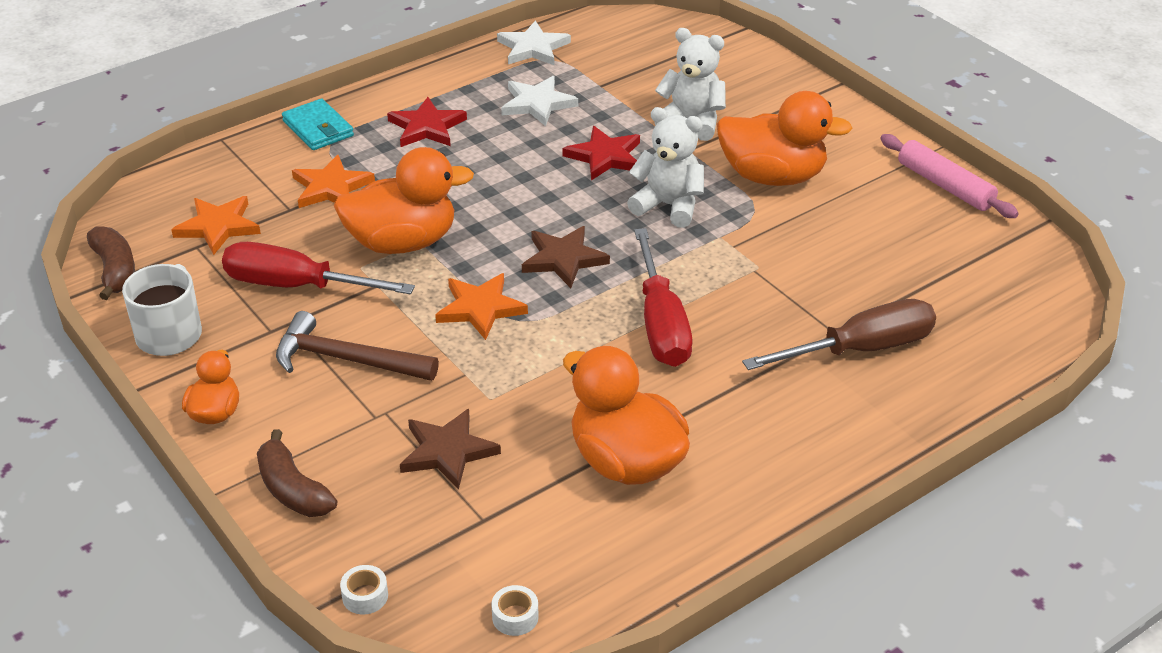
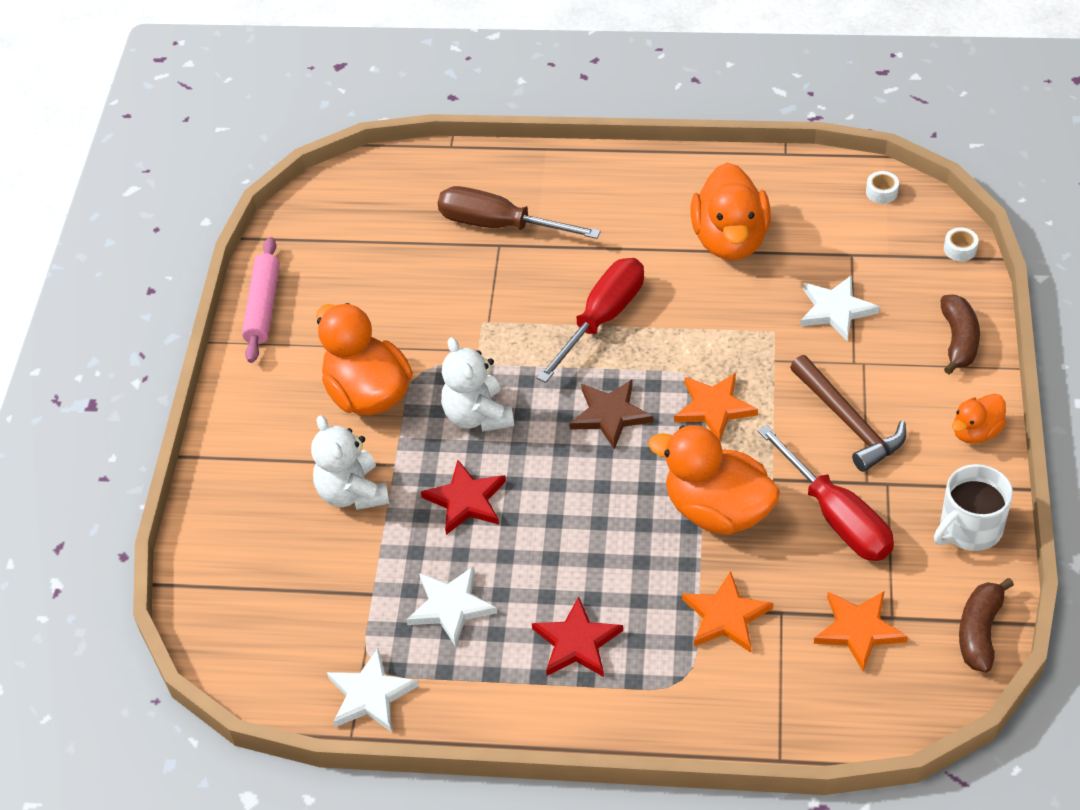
camera: 135 degrees left, 10 degrees up
turquoise wallet [282,99,354,150] -> none
brown star [400,409,501,490] -> white star [800,275,880,341]

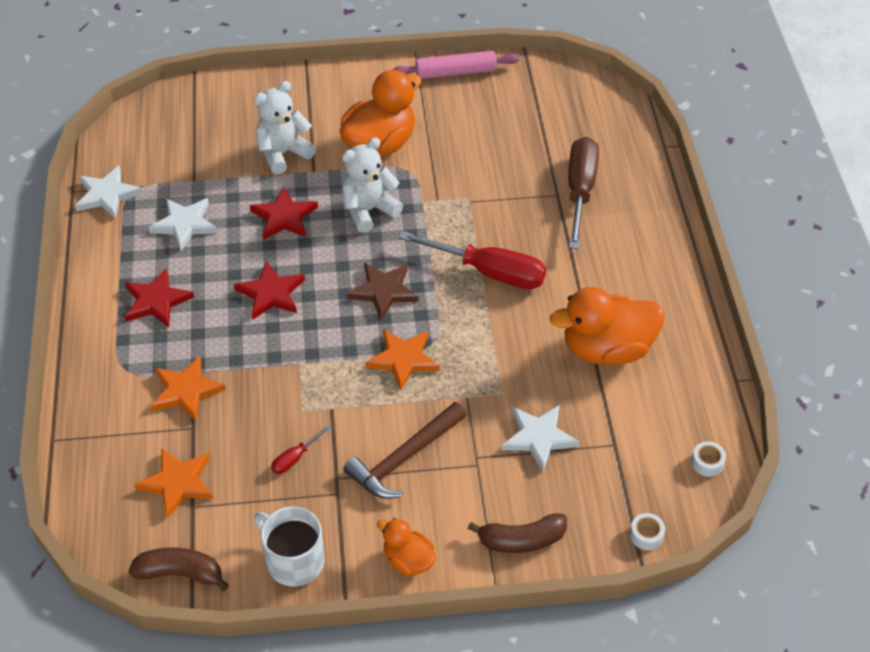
camera: 75 degrees right, 0 degrees up
orange duck [648,425,780,535] -> none
red screwdriver [757,425,894,561] -> red screwdriver [271,425,331,474], size x0.44
none -> red star [234,261,305,319]

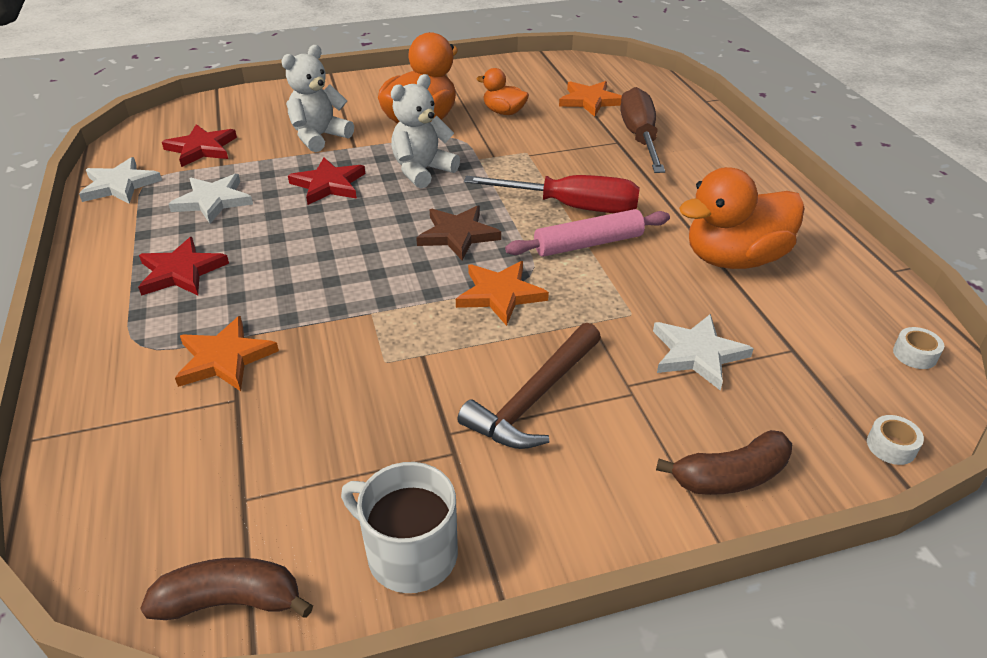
camera: 10 degrees left, 10 degrees down
orange star [134,448,213,519] -> orange star moved to [559,81,622,117]
red star [234,261,305,319] -> red star moved to [162,124,237,167]
red screwdriver [271,425,331,474] -> none
orange duck [377,518,436,576] -> orange duck moved to [477,68,529,115]
pink rolling pin [392,51,519,79] -> pink rolling pin moved to [505,209,670,257]

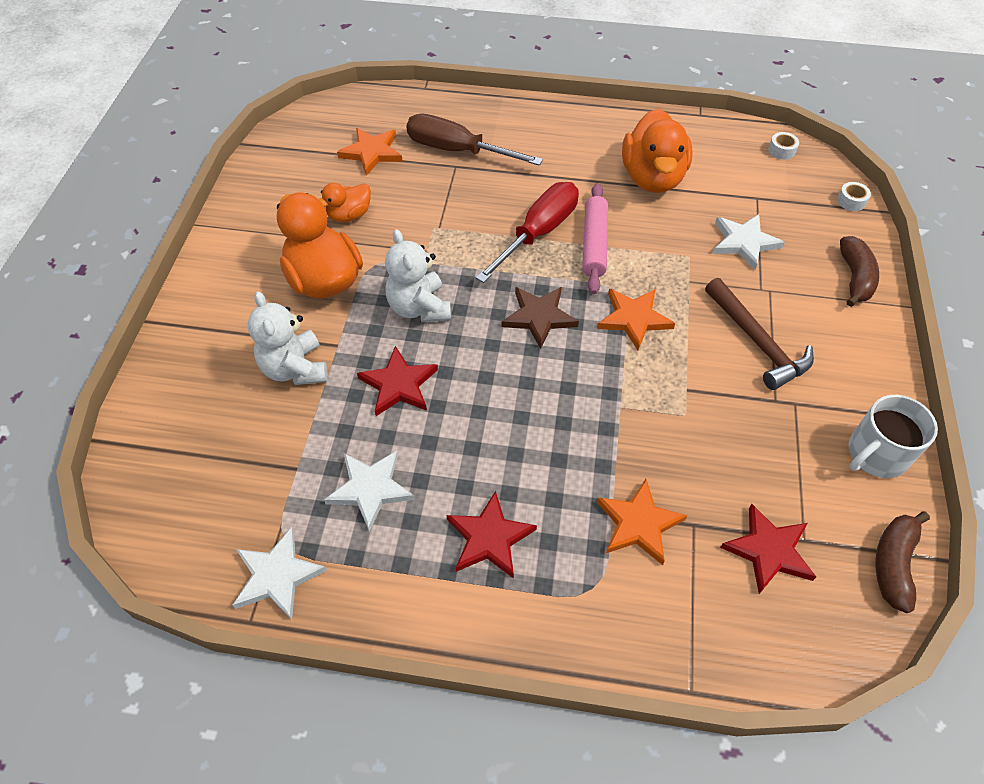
camera: 65 degrees left, 15 degrees up
red star [162,124,237,167] -> red star moved to [720,504,816,594]

